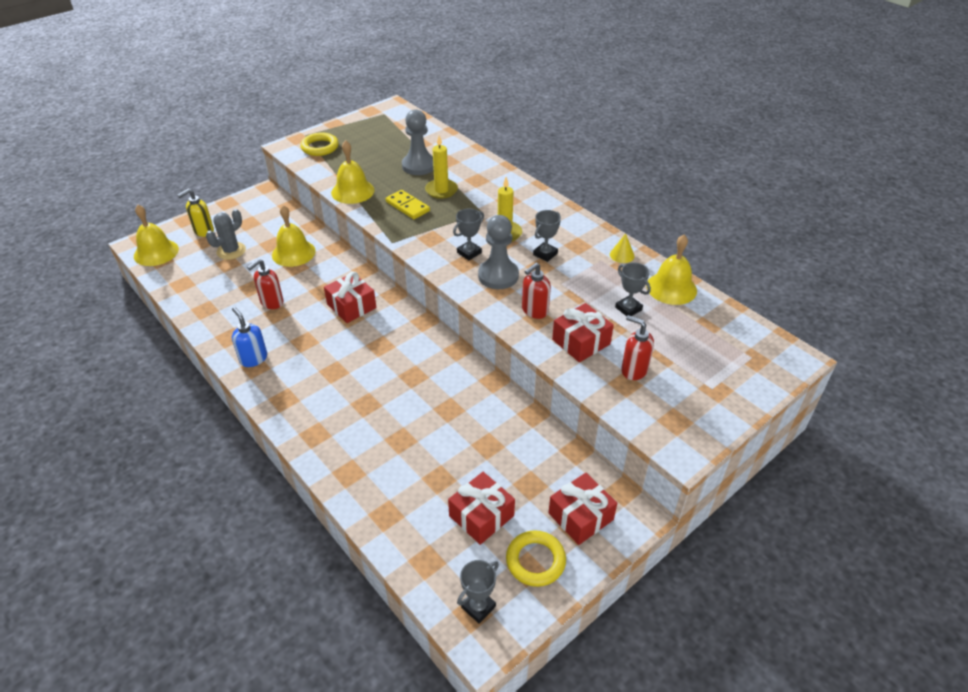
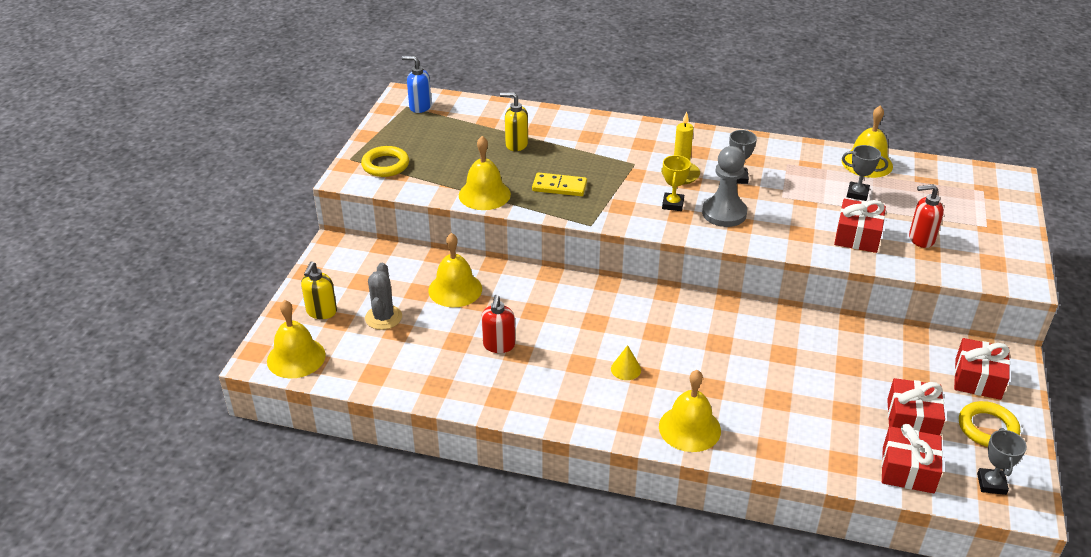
camera: 35 degrees left, 5 degrees down
blue soap dispenser [232,307,267,367] -> blue soap dispenser moved to [402,56,431,113]
red gift [324,272,376,323] -> red gift moved to [881,424,943,493]
grey pawn [402,109,434,175] -> yellow soap dispenser [500,92,528,151]
yellow candle [425,136,458,199] -> none
grey trophy [453,209,484,260] -> yellow trophy [662,155,691,211]
red soap dispenser [522,263,551,319] -> none
yellow cone [610,233,635,263] -> yellow cone moved to [611,345,641,380]
none -> yellow bell [659,370,721,452]

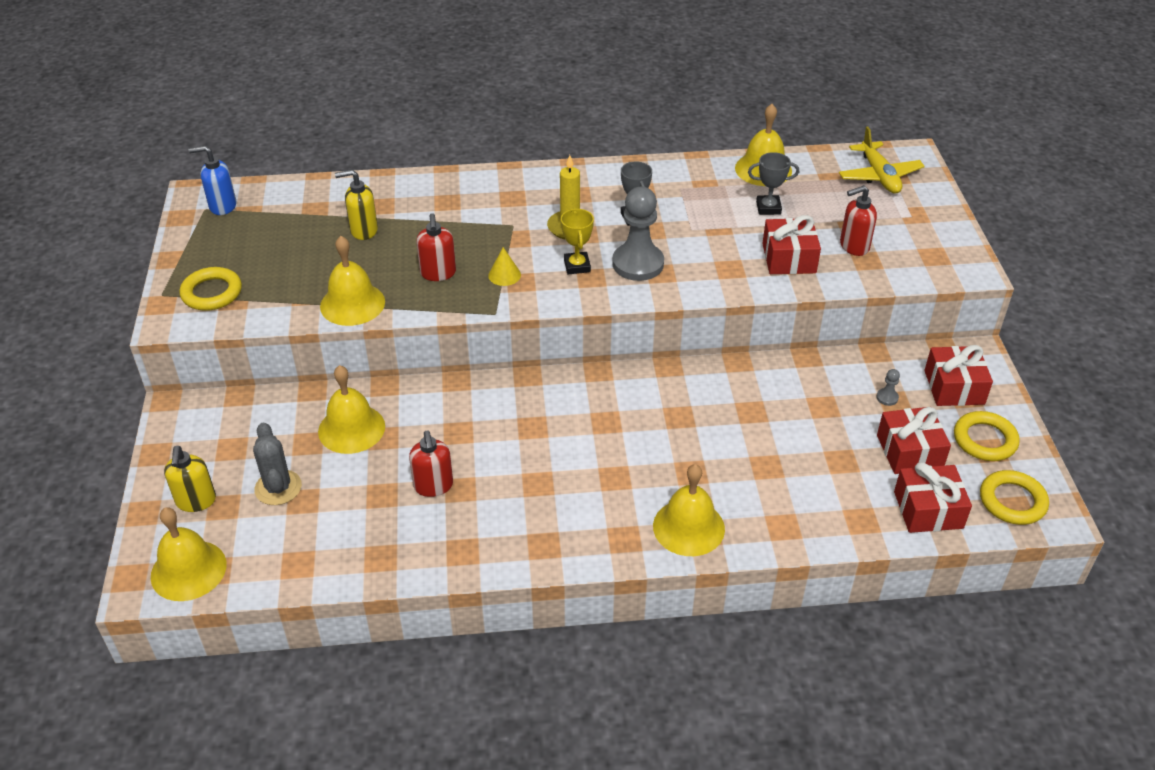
camera: 20 degrees left, 5 degrees up
yellow domino [532,172,587,196] -> red soap dispenser [416,213,456,281]
yellow cone [611,345,641,380] -> yellow cone moved to [488,247,521,286]
grey trophy [977,428,1027,495] -> yellow ring [980,470,1049,525]
none -> yellow plane [839,126,925,194]
none -> grey pawn [876,369,900,406]

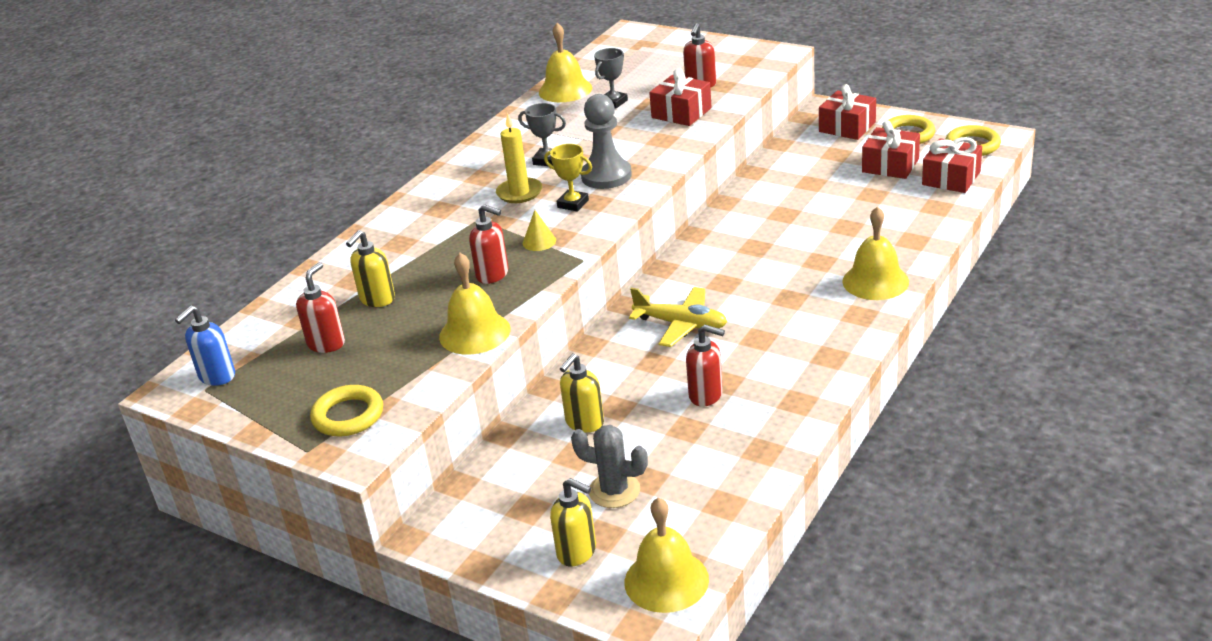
camera: 50 degrees left, 10 degrees down
yellow bell [318,365,385,454] -> yellow soap dispenser [560,354,604,432]
yellow plane [839,126,925,194] -> yellow plane moved to [629,287,727,347]
grey pawn [876,369,900,406] -> none
none -> red soap dispenser [296,262,345,353]

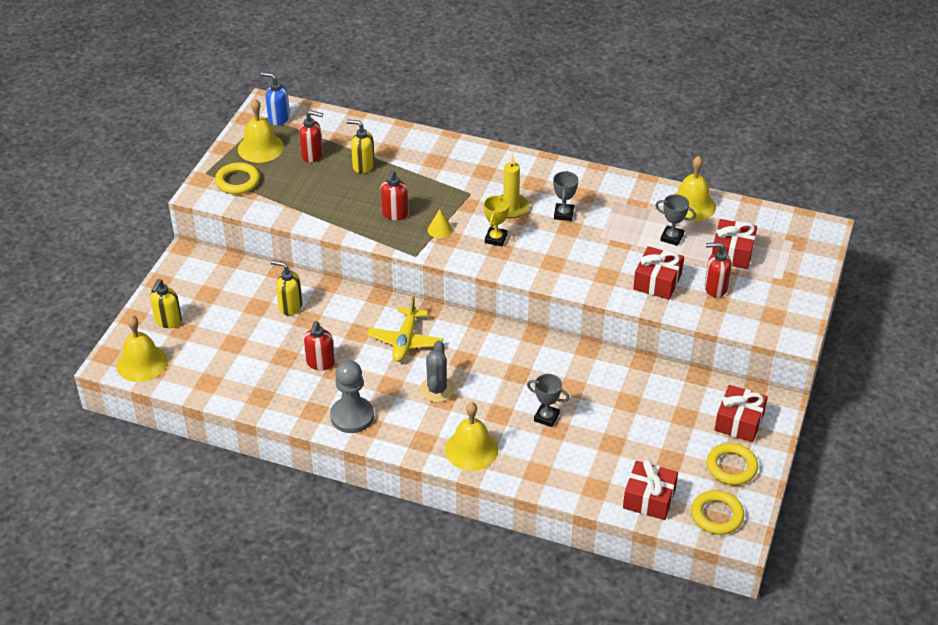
camera: 75 degrees right, 10 degrees up
yellow bell [439,253,510,355] -> yellow bell moved to [238,99,284,163]
grey cactus [571,425,648,508] -> grey cactus moved to [420,340,454,402]
grey pawn [581,94,632,189] -> grey pawn moved to [330,360,374,433]
red gift [862,120,920,179] -> red gift moved to [712,219,757,269]
none -> grey trophy [527,374,569,427]

